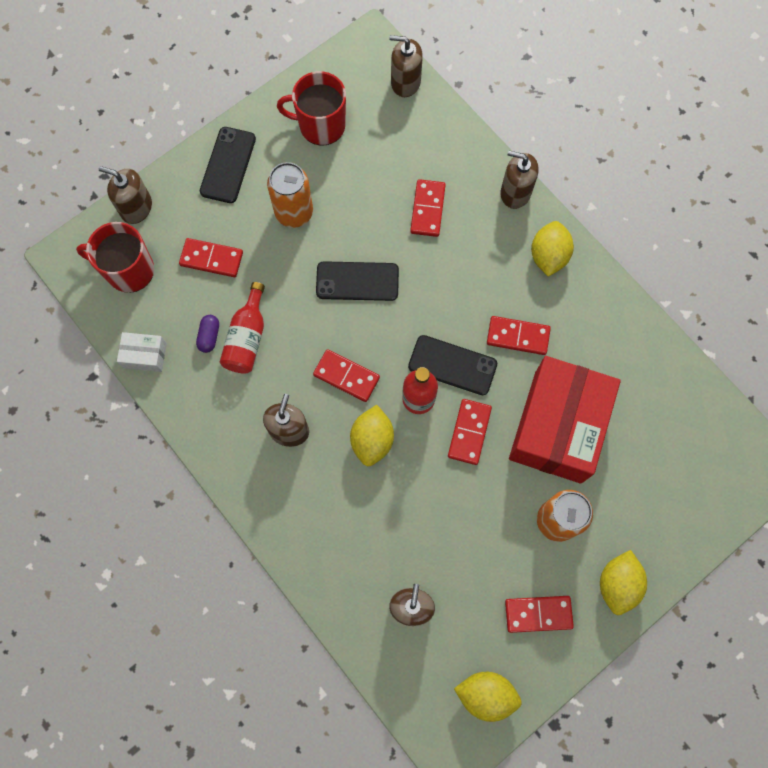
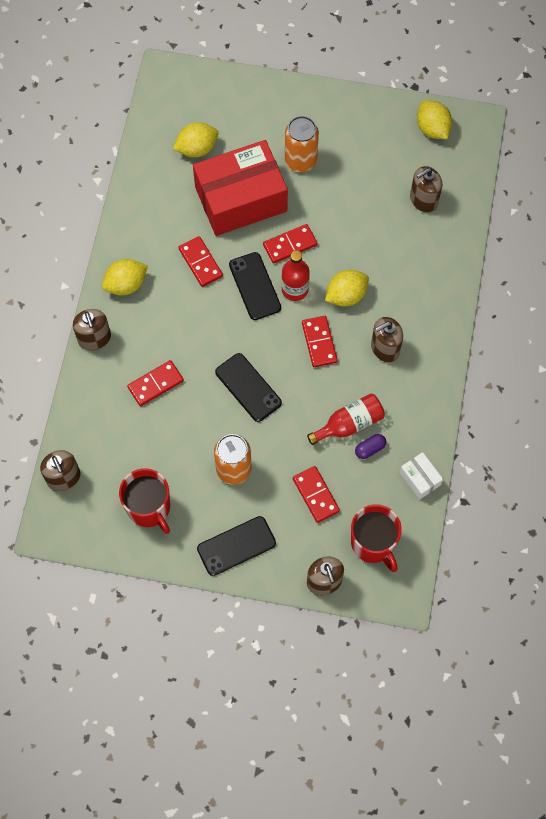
camera: 130 degrees left, 5 degrees down
red domino [505,596,574,633] -> none
yellow lemon [600,550,647,615] -> yellow lemon moved to [173,123,218,157]

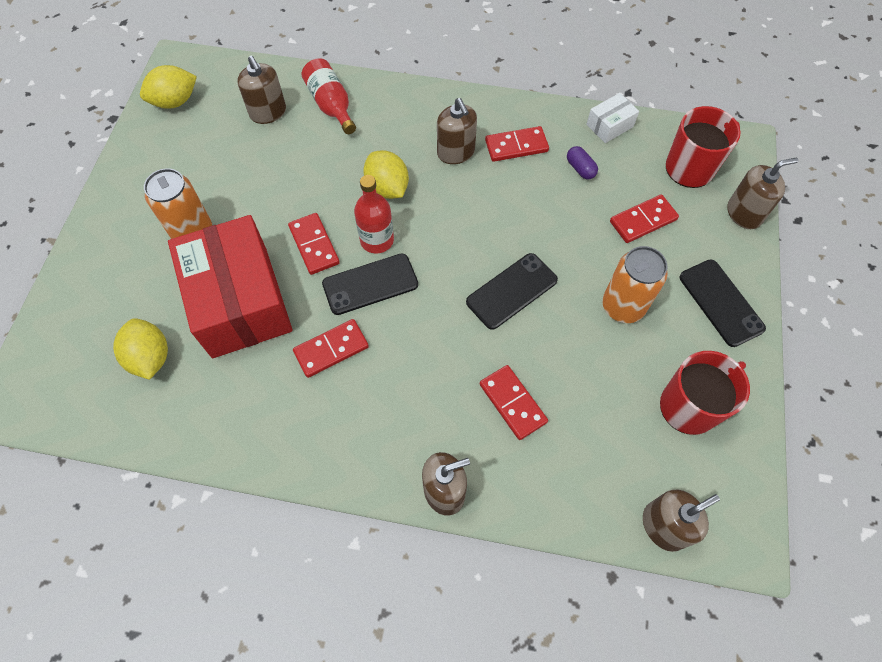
camera: 90 degrees left, 5 degrees down
yellow lemon [102,259,148,295] -> none
red domino [302,316,338,367] -> red domino moved to [485,126,549,162]
red bottle [307,393,385,445] -> red bottle moved to [302,58,356,134]

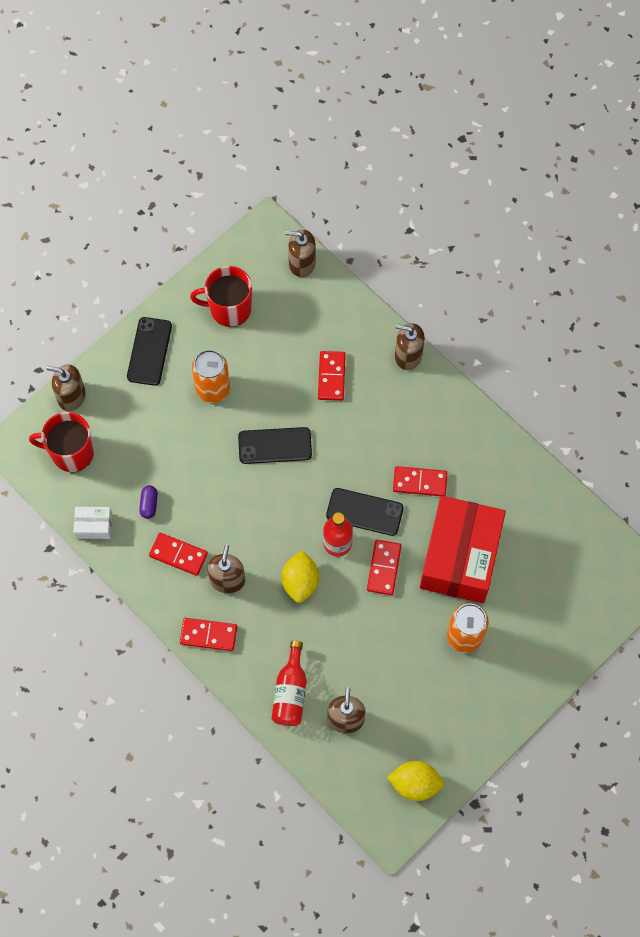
camera: 145 degrees left, 5 degrees up
yellow lemon [113,318,168,380] -> none
red domino [610,194,679,243] -> red domino moved to [180,618,237,651]

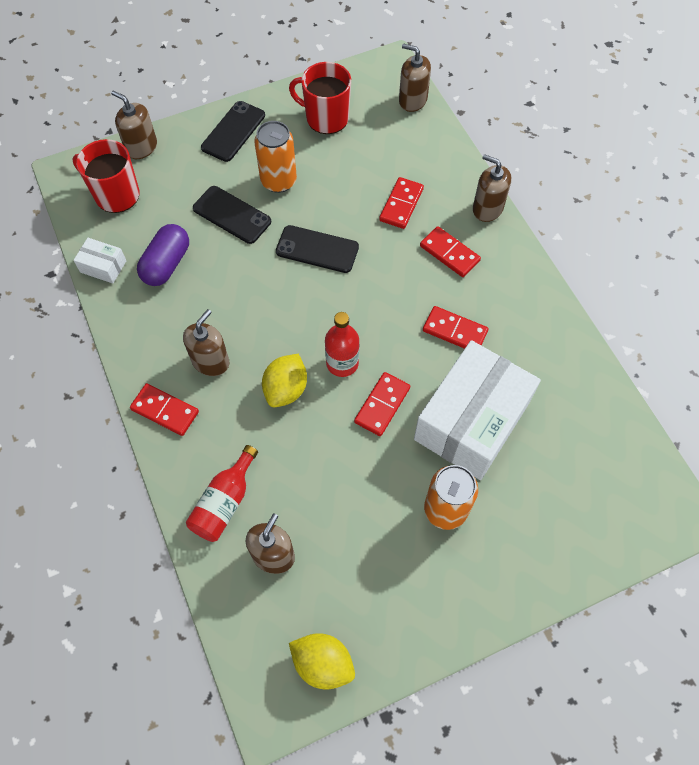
camera: 20 degrees right, 5 degrees down
purple capsule [139,485,158,519] -> purple capsule [137,224,189,286], size x1.86
red domino [149,533,208,576] -> red domino moved to [420,226,481,277]
black phone [326,488,404,536] -> black phone moved to [193,186,271,244]
red box [420,496,506,603] -> white box [414,340,541,480]

